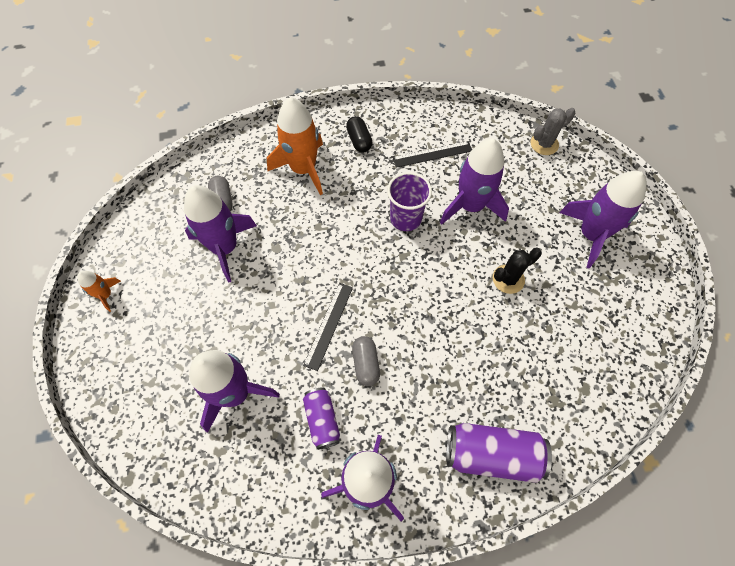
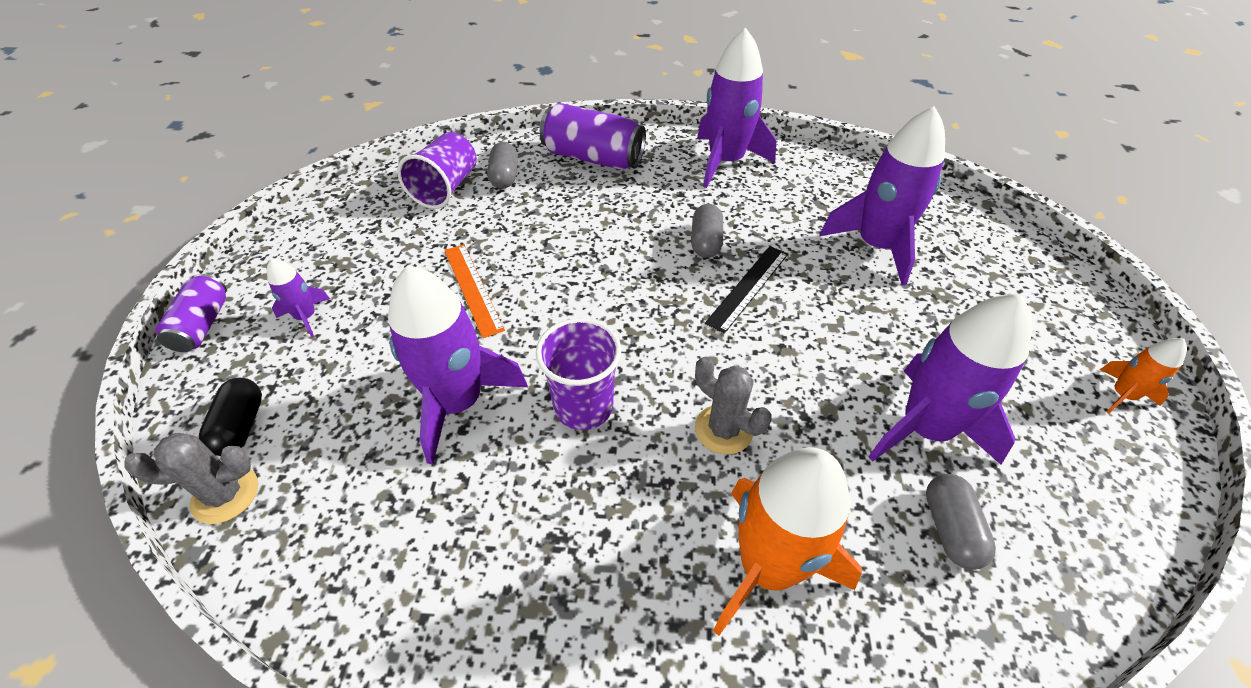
camera: 165 degrees left, 15 degrees down
purple can [303,387,340,450] -> purple can moved to [155,274,227,352]
black capsule [346,116,373,153] -> black capsule moved to [199,378,262,456]
black ruler [393,141,472,168] -> none
black cactus [493,248,542,294] -> orange ruler [444,244,505,338]
purple rocket [559,171,647,269] -> purple rocket [267,258,330,337], size x0.48
none -> purple cup [397,132,477,209]
none -> grey capsule [487,142,518,189]
none -> grey cactus [695,357,772,455]

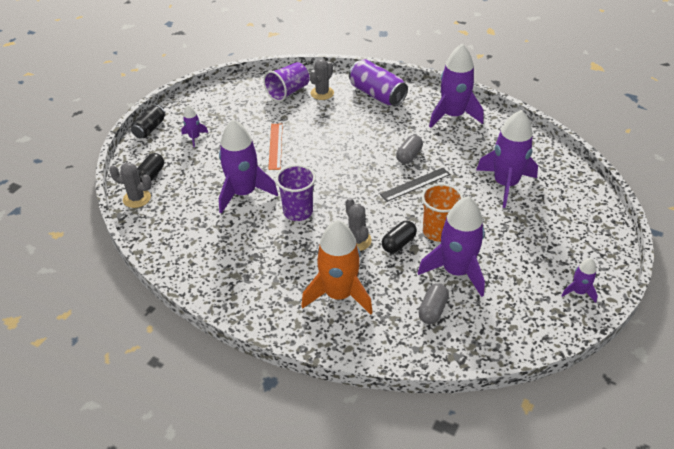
camera: 25 degrees right, 5 degrees down
purple can [155,274,227,352] -> black can [131,105,165,138]
grey capsule [487,142,518,189] -> grey cactus [310,59,334,100]
orange rocket [1100,338,1187,414] -> purple rocket [561,258,598,303]
none -> black capsule [382,221,417,253]
none -> orange cup [422,183,463,241]

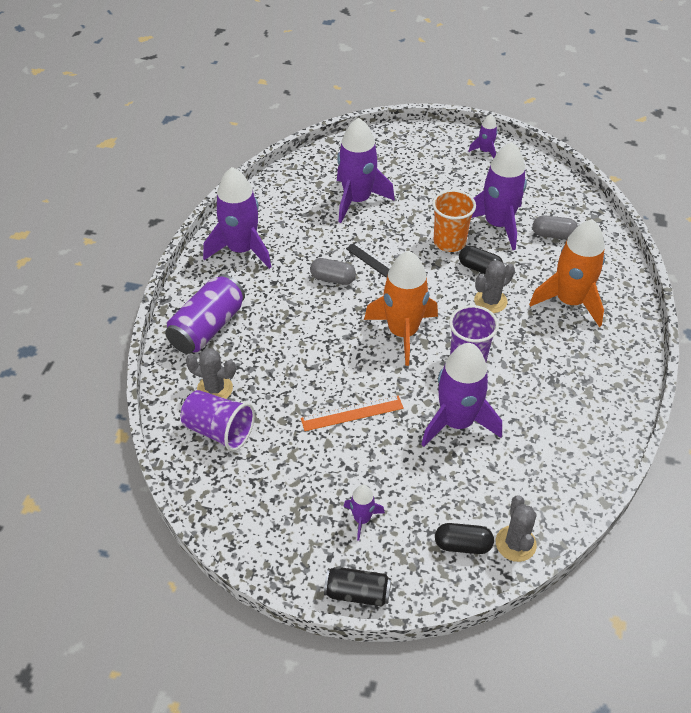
camera: 105 degrees left, 5 degrees up
none -> orange rocket [364,251,438,366]

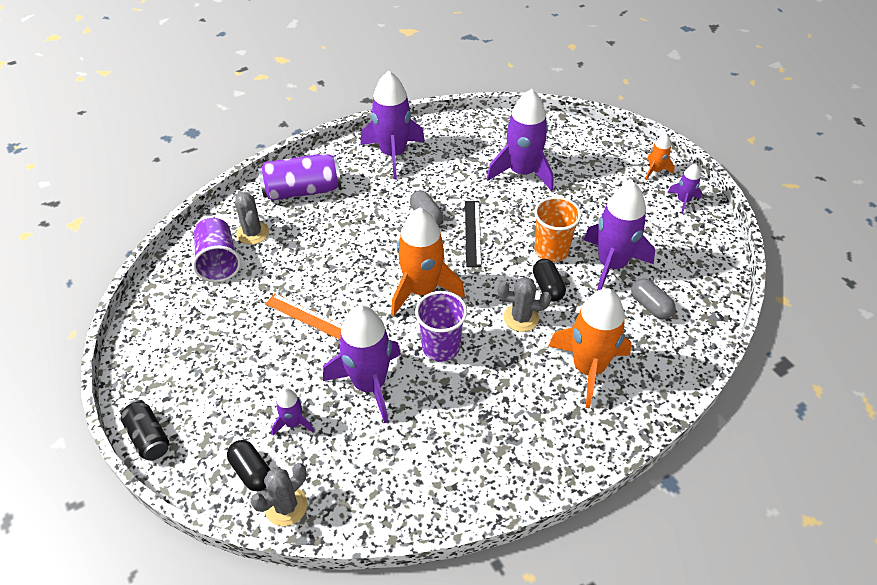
camera: 45 degrees right, 0 degrees up
purple rocket [344,485,385,541] -> purple rocket moved to [272,388,314,435]
none -> orange rocket [645,133,675,180]

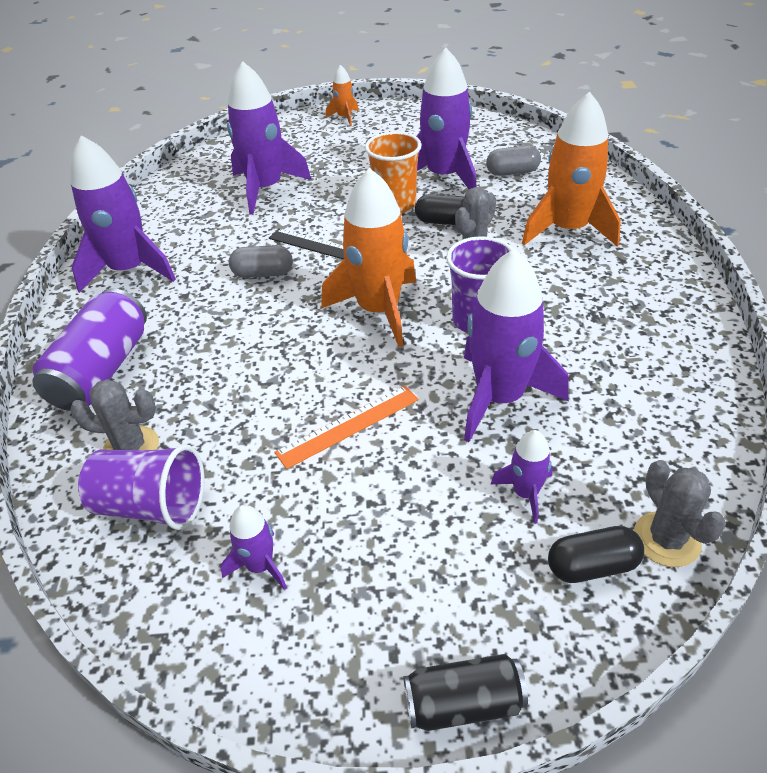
camera: 60 degrees left, 5 degrees down
purple rocket [668,164,702,214] -> purple rocket moved to [221,505,287,590]

